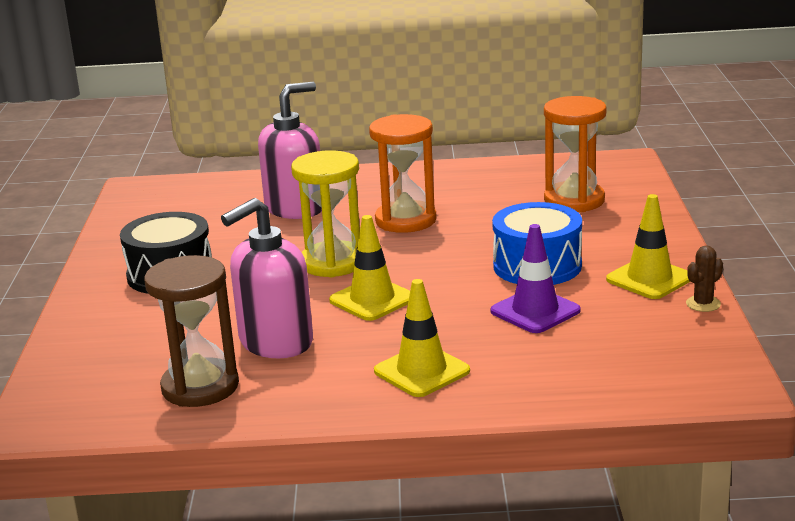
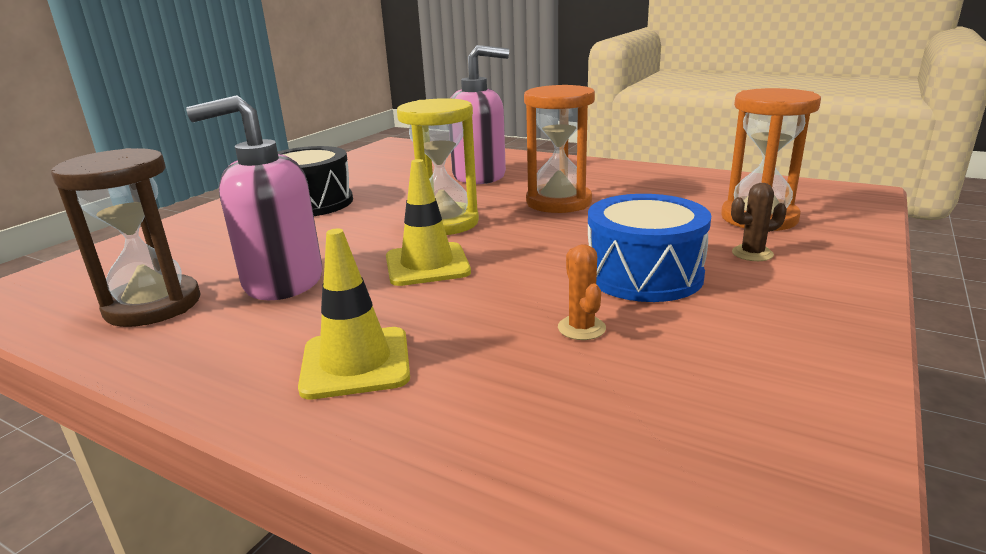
camera: 30 degrees right, 0 degrees up
purple traffic cone [491,224,581,333] -> orange cactus [558,244,606,340]
yellow traffic cone [606,194,690,299] -> none
brown cactus [686,245,723,312] -> brown cactus moved to [731,183,787,261]

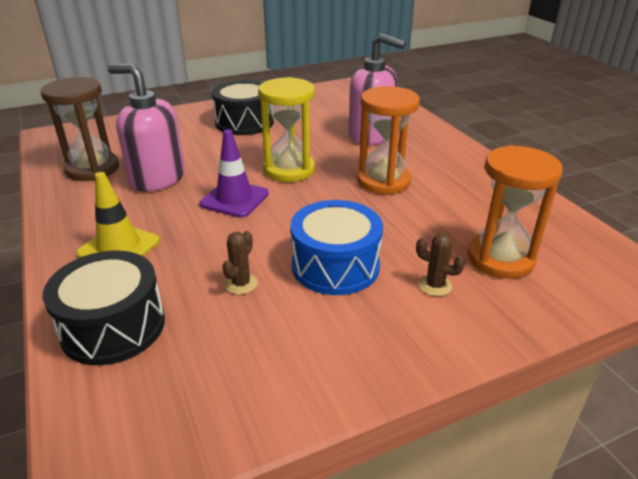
camera: 35 degrees right, 10 degrees up
yellow traffic cone [386,159,471,286] -> purple traffic cone [200,130,269,218]
orange cactus [558,244,606,340] -> brown cactus [222,231,258,294]
none -> black drum [43,251,165,365]

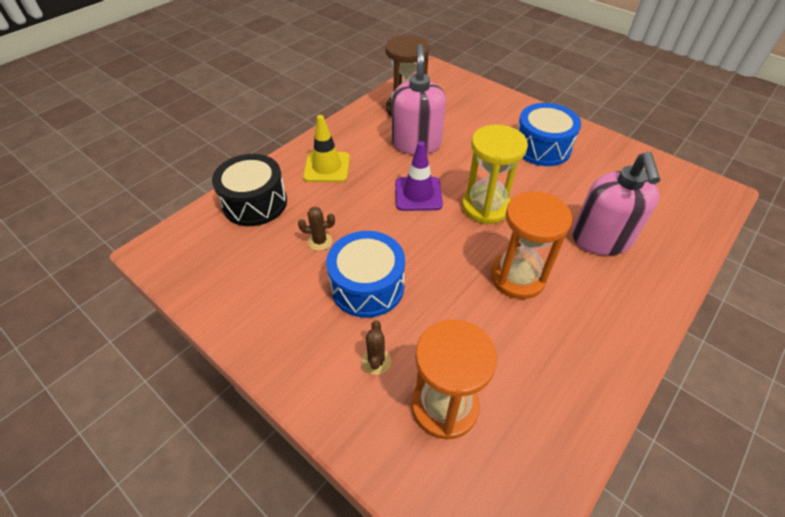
camera: 65 degrees right, 15 degrees up
black drum [212,80,274,135] -> blue drum [517,103,581,166]

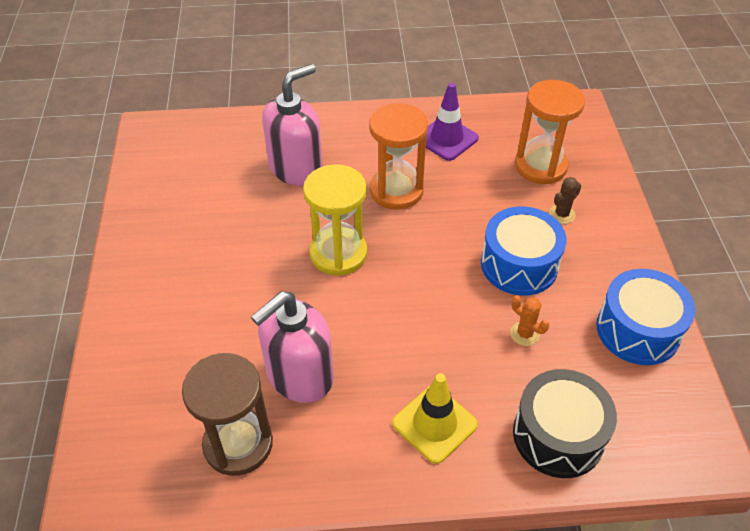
camera: 135 degrees left, 0 degrees up
brown cactus [298,207,335,251] -> orange cactus [510,295,549,346]
purple traffic cone [395,141,443,211] -> purple traffic cone moved to [426,83,479,161]
blue drum [517,103,581,166] -> blue drum moved to [596,269,695,365]

